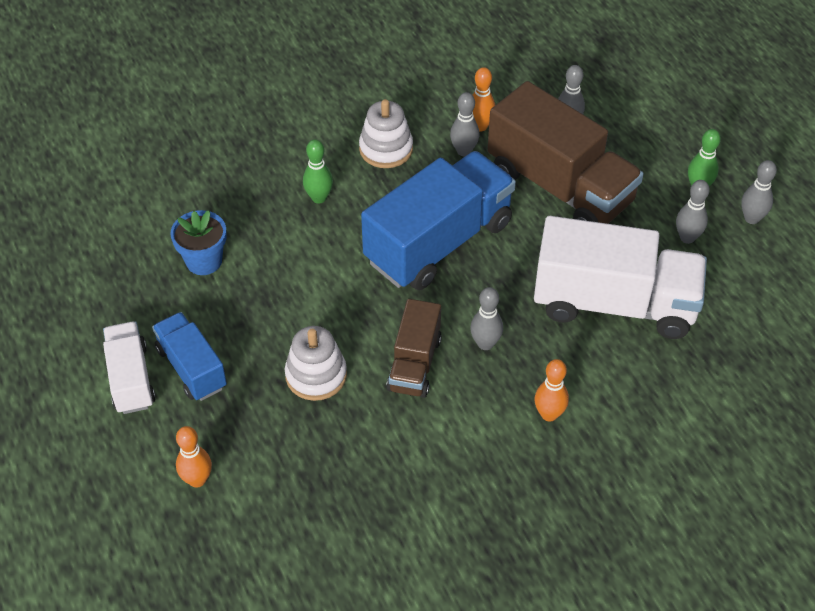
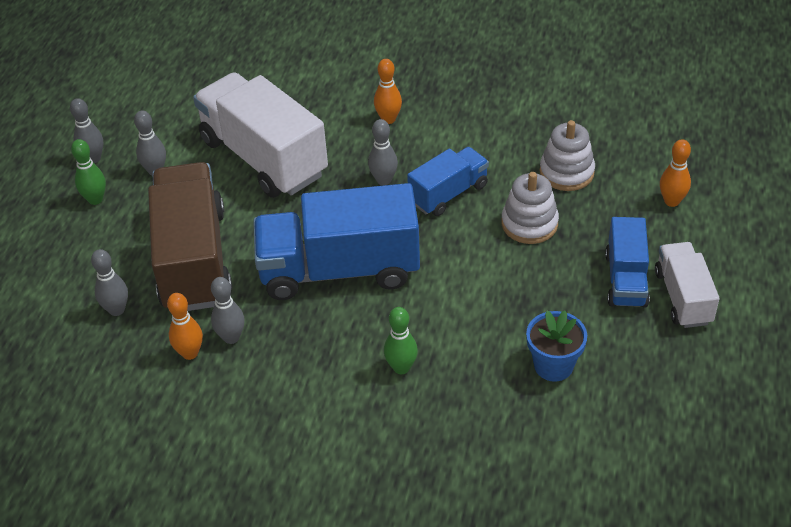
camera: 140 degrees left, 5 degrees down
white truck [103,321,156,414] -> white truck turned 150 degrees clockwise [655,242,720,328]
white stacking toy [359,99,413,168] -> white stacking toy moved to [540,120,595,191]
brown truck [386,299,442,398] -> blue truck [407,147,489,216]

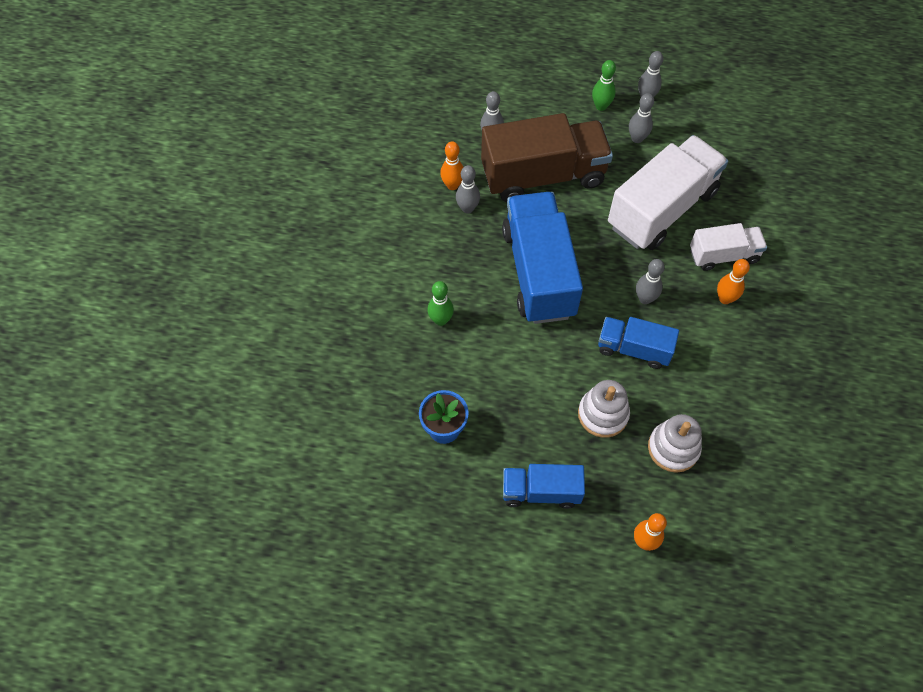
camera: 85 degrees right, 15 degrees up
blue truck [407,147,489,216] -> blue truck turned 150 degrees clockwise [598,317,679,369]
white truck [655,242,720,328] -> white truck moved to [690,223,767,271]

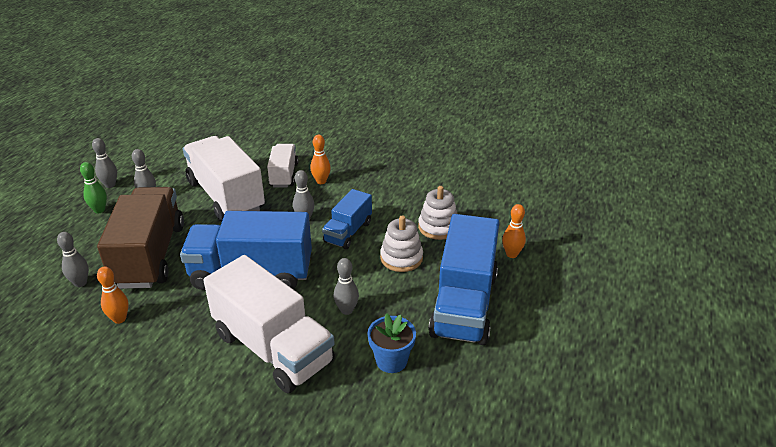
camera: 80 degrees left, 25 degrees down
green bowling pin [427,281,454,326] -> white truck [203,255,335,393]
grey bowling pin [456,165,480,214] -> grey bowling pin moved to [334,258,359,315]
blue truck [503,464,585,509] -> blue truck [428,214,499,345], size x1.84

